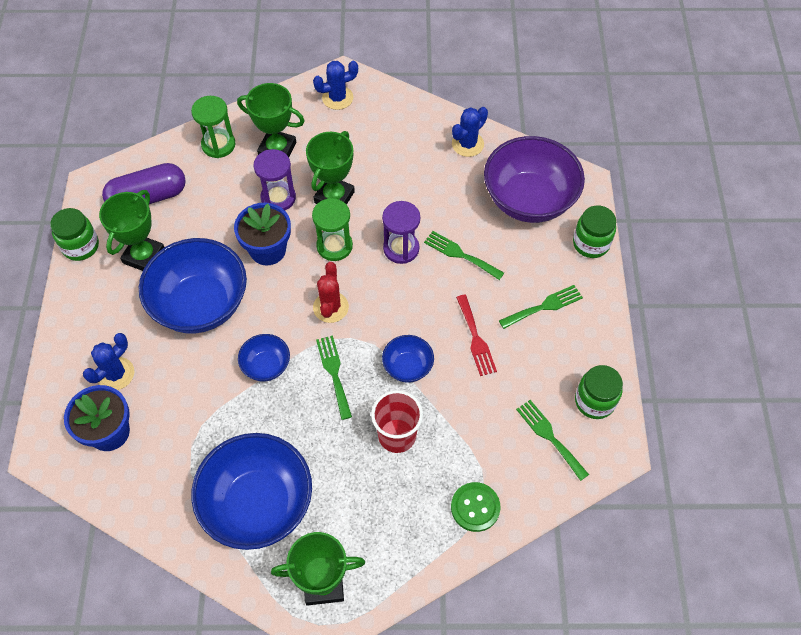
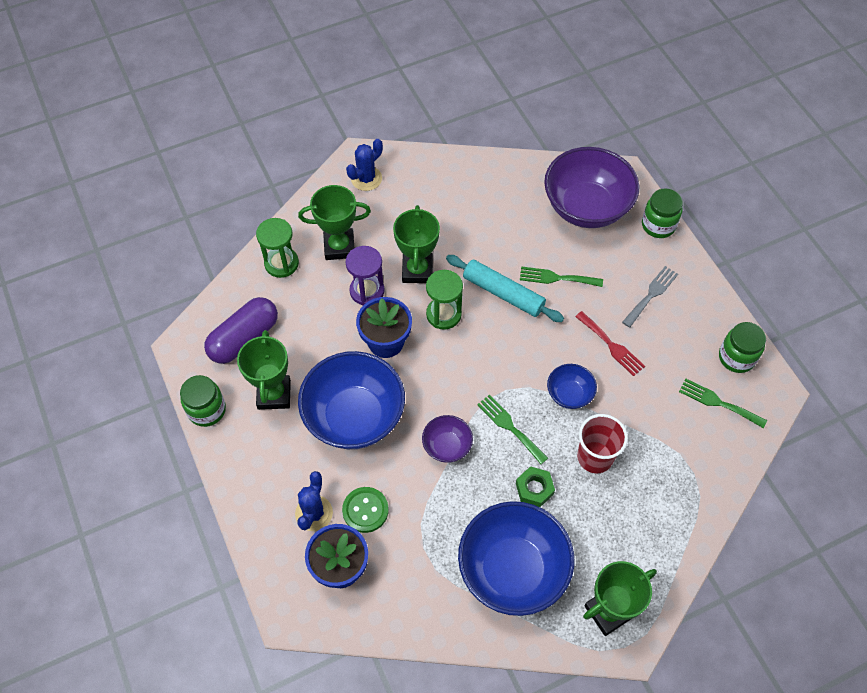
camera: 25 degrees left, 0 degrees up
blue bowl [238,334,290,381] -> purple bowl [422,415,473,463]
red cactus [313,262,349,323] -> none
purple hourglass [382,201,420,264] -> turquoise rolling pin [446,255,564,322]
green button [451,482,500,532] -> green button moved to [342,487,389,533]
blue cactus [452,107,488,157] -> none
green fork [499,285,583,329] -> grey fork [622,266,678,328]
none -> green nut [516,466,555,507]

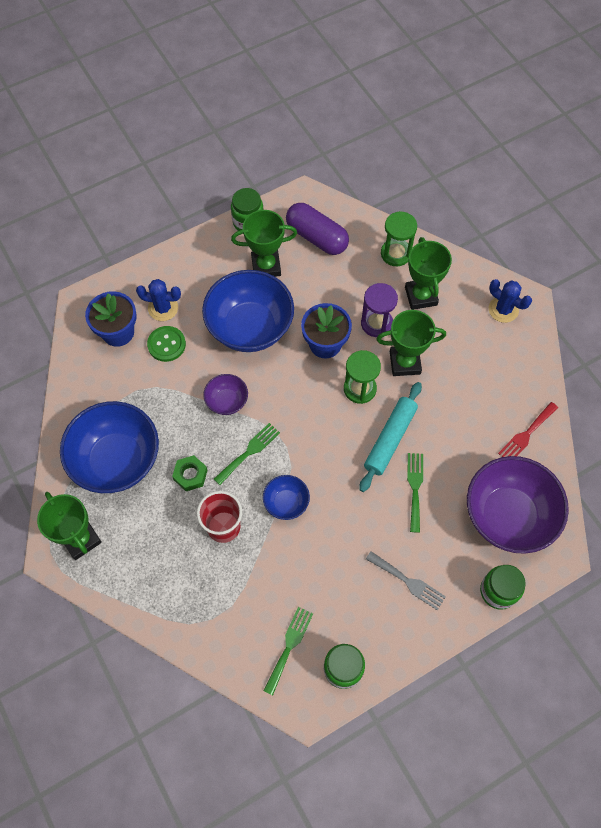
camera: 85 degrees right, 5 degrees up
red fork [575,311,645,376] -> red fork moved to [498,402,558,457]

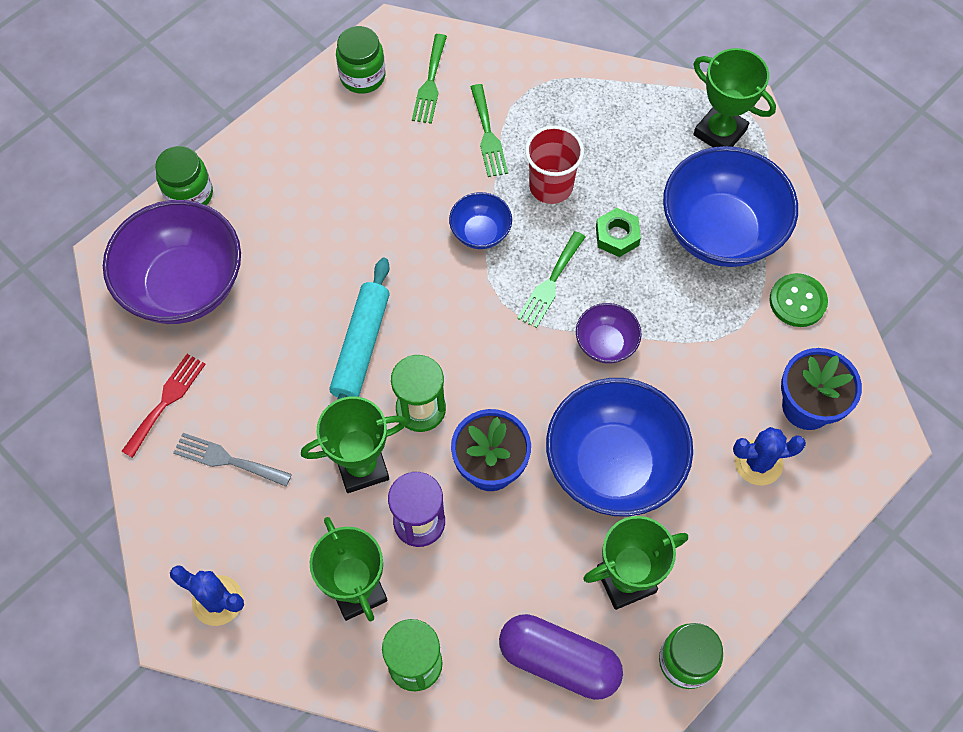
camera: 165 degrees right, 0 degrees up
green button [147,326,186,362] -> green button moved to [770,273,828,327]
grey fork [366,551,446,611] -> grey fork moved to [173,433,292,487]
green fork [407,453,423,533] -> green fork moved to [471,84,508,177]

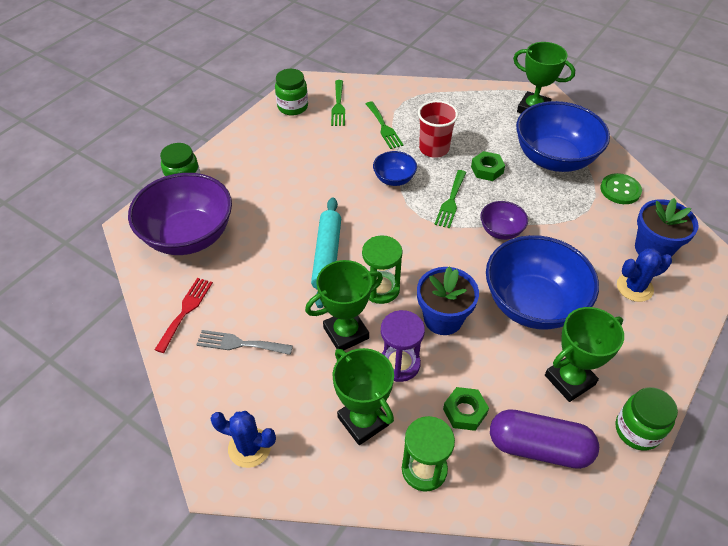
camera: 10 degrees left, 15 degrees down
none -> green nut [443,387,489,431]

